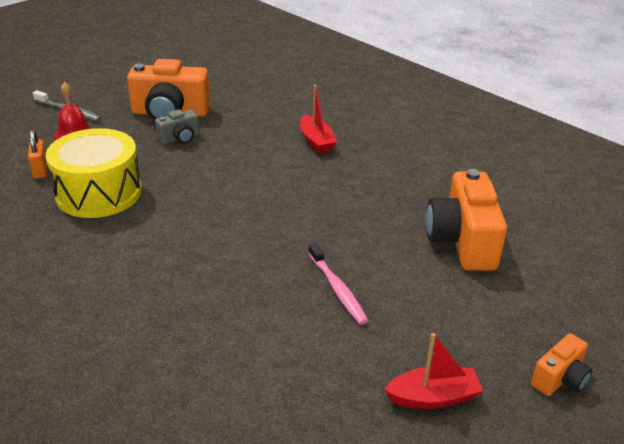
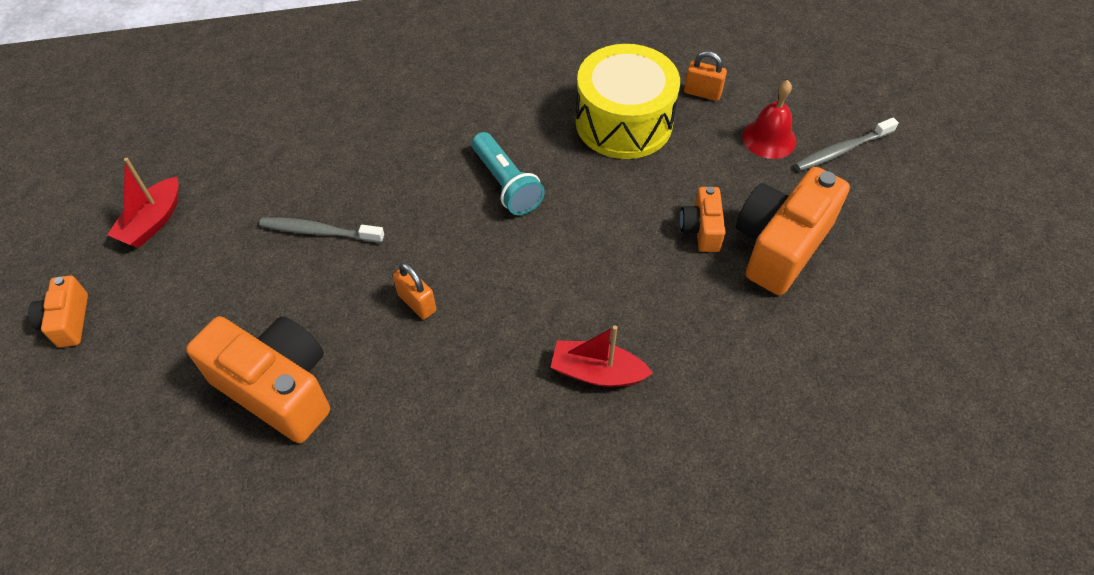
camera: 125 degrees right, 20 degrees up
grey camera [155,109,199,144] -> orange camera [680,187,726,252]
pink toothbrush [308,242,368,324] -> grey toothbrush [259,217,384,243]
none -> orange padlock [393,262,436,320]
none -> turquoise flashlight [472,132,545,215]

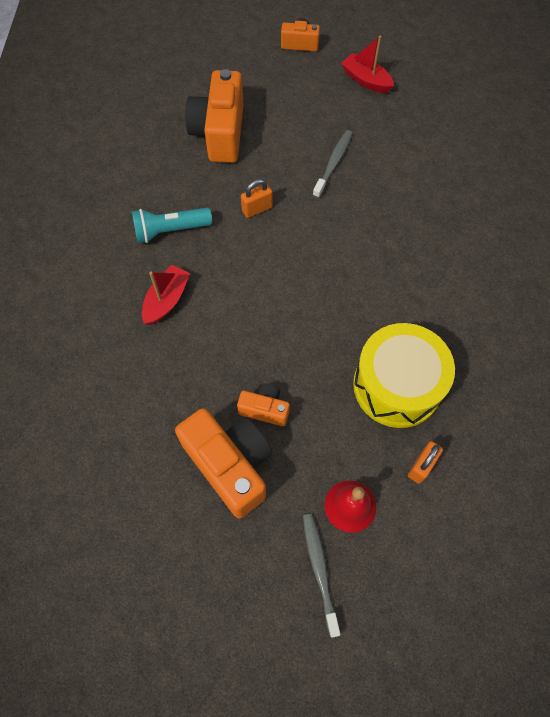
camera: 105 degrees right, 10 degrees up
orange camera [186,316,330,443] -> orange camera turned 135 degrees clockwise [185,69,244,163]
turquoise flashlight [472,132,545,215] -> turquoise flashlight moved to [132,208,212,243]

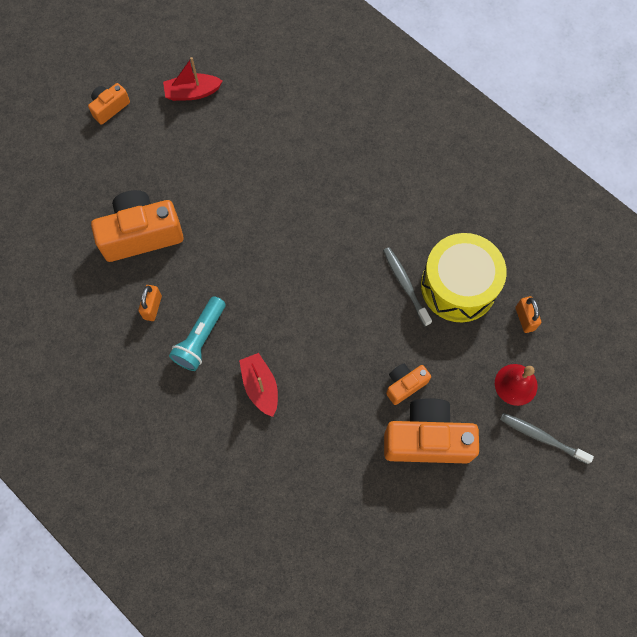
camera: 50 degrees left, 5 degrees up
orange camera [185,69,244,163] -> orange camera turned 120 degrees clockwise [91,190,183,262]
orange padlock [241,179,273,218] -> orange padlock moved to [138,285,162,321]
grey toothbrush [313,130,353,198] -> grey toothbrush moved to [383,247,432,326]

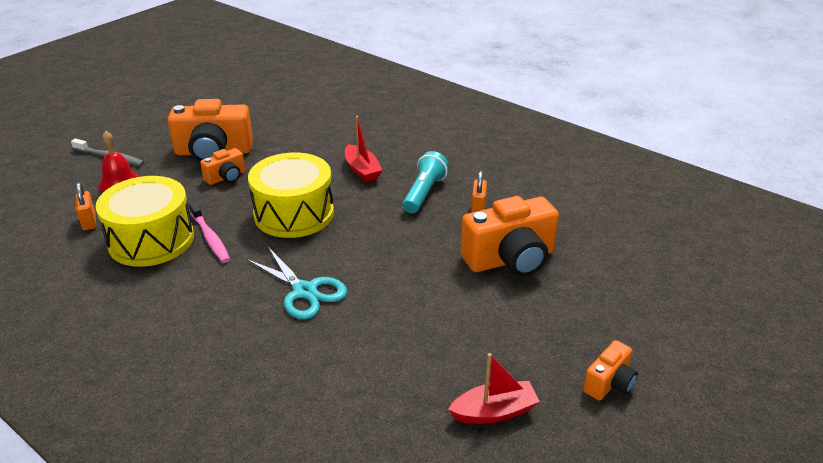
camera: 175 degrees right, 35 degrees down
grey toothbrush [383,247,432,326] -> pink toothbrush [189,202,230,263]
none -> turquoise scissors [246,247,347,319]
none -> yellow drum [248,152,334,238]

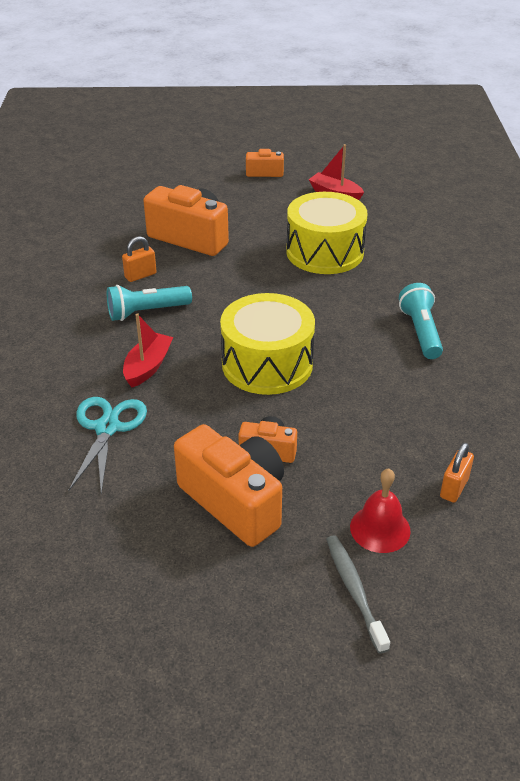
camera: 130 degrees left, 5 degrees up
yellow drum [96,176,194,267] -> yellow drum moved to [286,192,368,274]
pink toothbrush [189,202,230,263] -> none
turquoise scissors [246,247,347,319] -> turquoise scissors moved to [68,397,147,494]
none -> turquoise flashlight [399,283,443,359]

